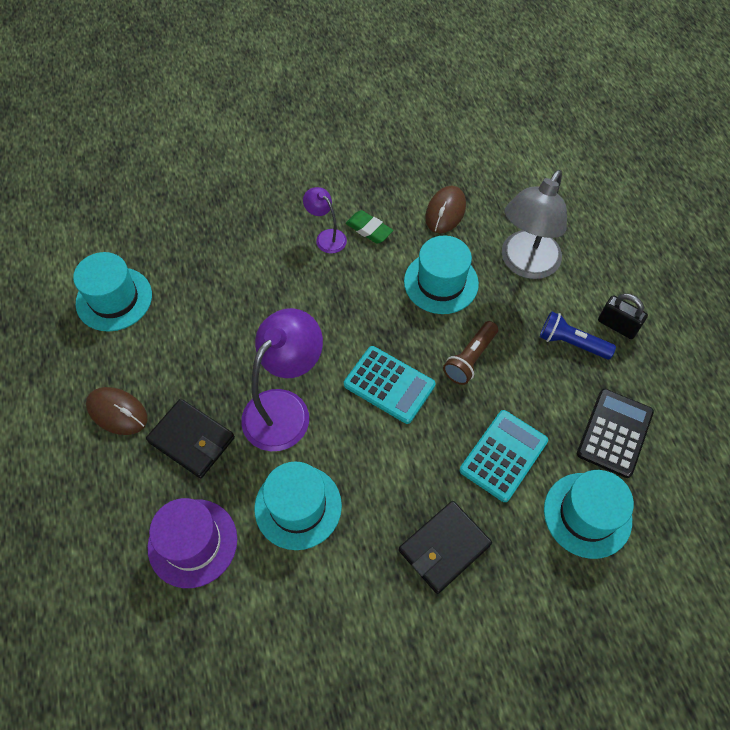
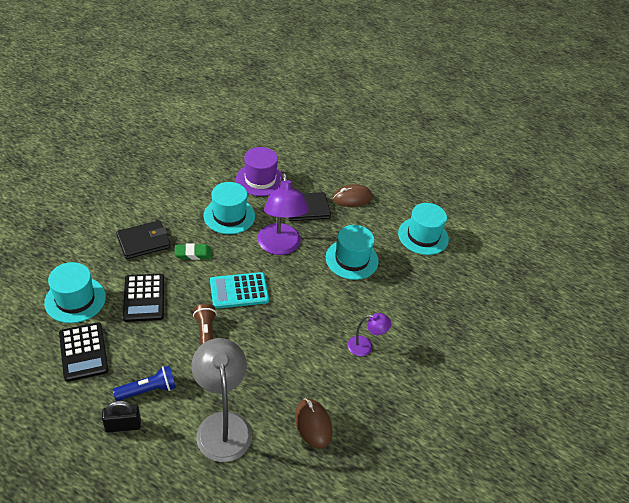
camera: 130 degrees right, 15 degrees down
green eraser [346,210,393,244] -> green eraser moved to [175,243,212,260]
black wallet [399,501,492,594] -> black wallet turned 60 degrees clockwise [116,220,170,259]
turquoise hat [404,236,479,314] -> turquoise hat moved to [326,225,379,280]
turquoise calculator [460,410,548,502] -> black calculator [123,274,164,322]

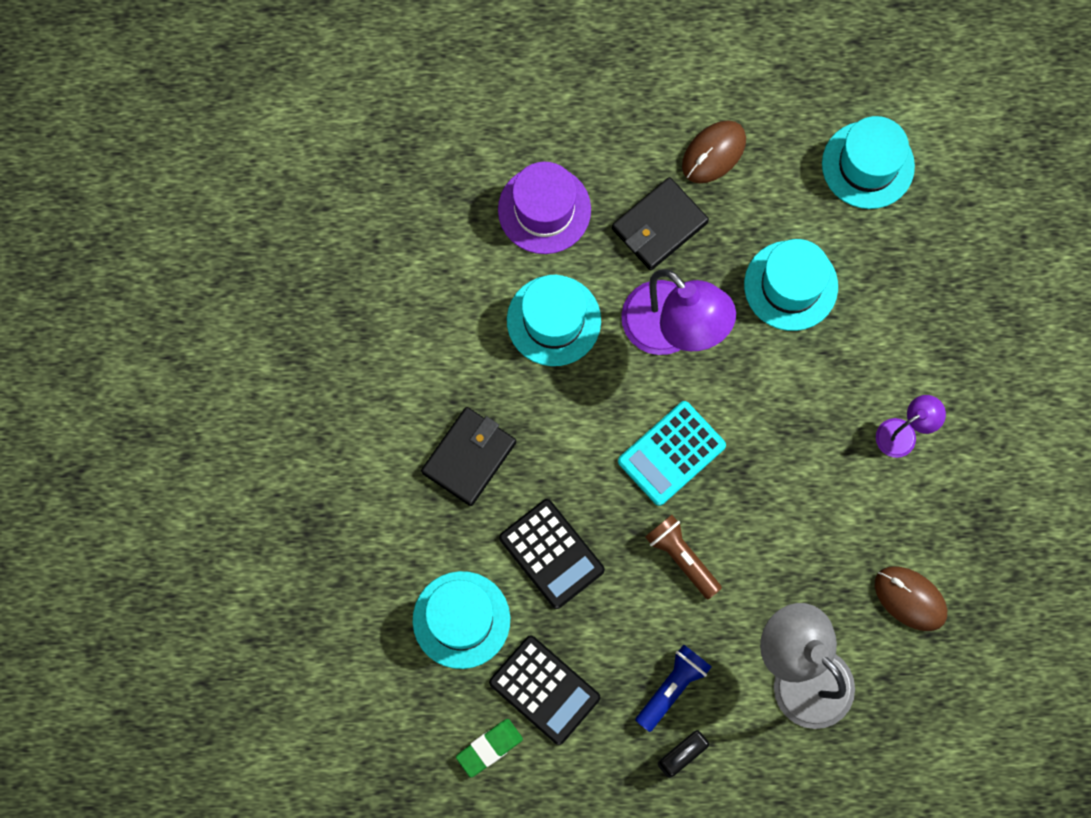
camera: 25 degrees left, 30 degrees up
green eraser [175,243,212,260] -> green eraser moved to [456,719,523,777]

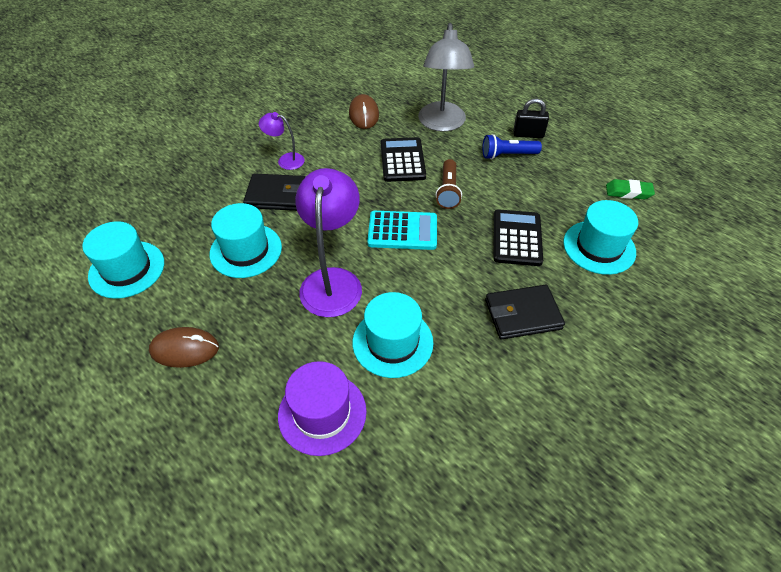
camera: 135 degrees left, 25 degrees down
black calculator [489,635,600,745] -> black calculator moved to [381,137,426,182]
black wallet [612,177,709,270] -> black wallet moved to [243,173,305,211]

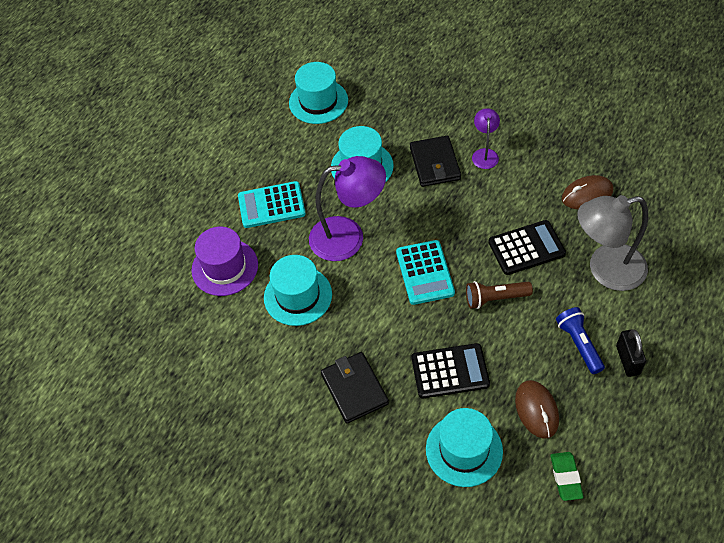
camera: 80 degrees right, 5 degrees up
brown mouse [149,327,219,368] -> brown mouse moved to [515,380,559,439]
none -> turquoise calculator [238,181,306,228]

